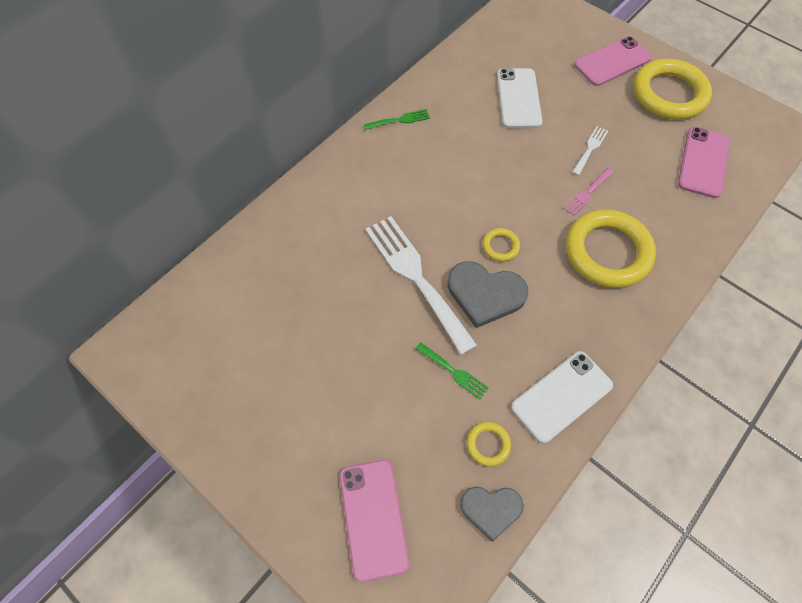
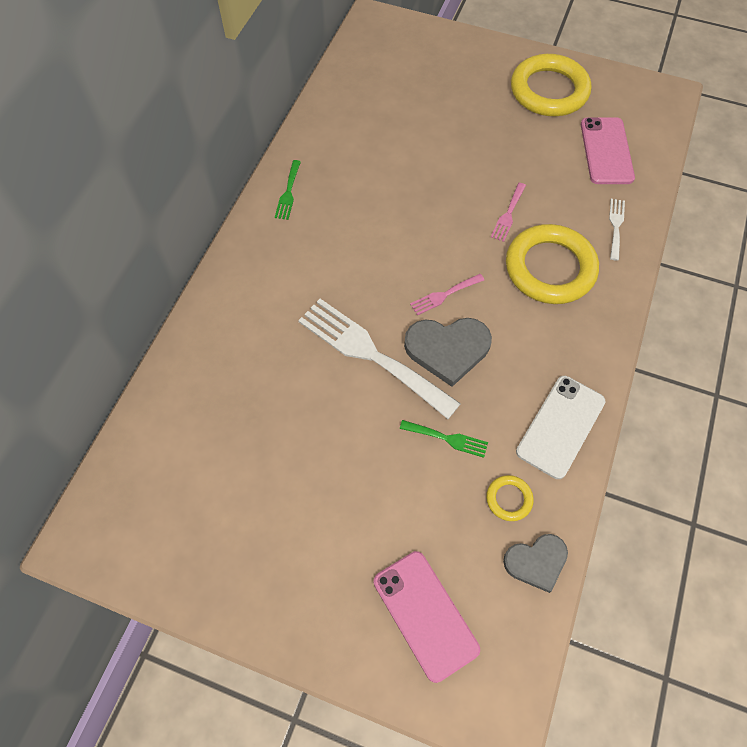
camera: 20 degrees left, 0 degrees up
green fork [364,109,430,130] -> green fork turned 135 degrees clockwise [275,160,301,220]
yellow ring [482,228,520,262] -> pink fork [410,274,484,316]
white phone [497,68,543,128] -> none
white fork [572,126,608,176] -> white fork moved to [609,199,625,261]
pink phone [574,36,652,86] -> none

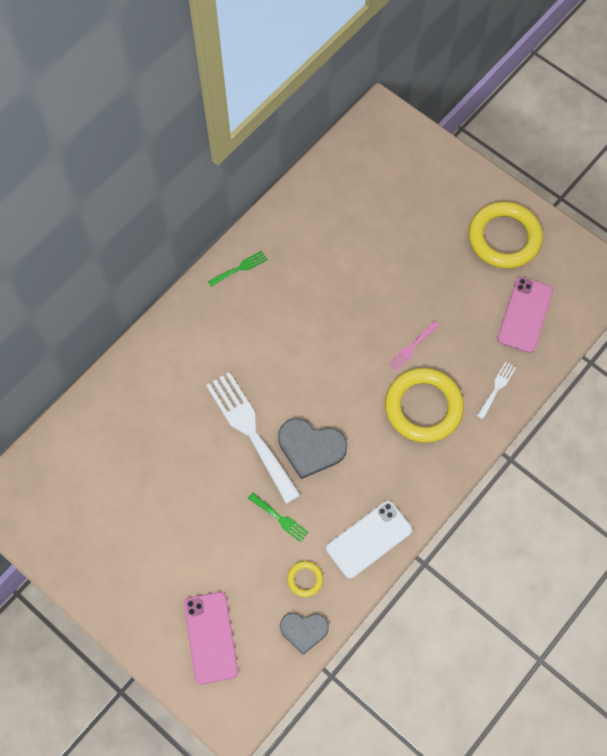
camera: 20 degrees right, 5 degrees up
green fork [275,160,301,220] -> green fork turned 150 degrees counterclockwise [208,250,268,287]
pink fork [410,274,484,316] -> none

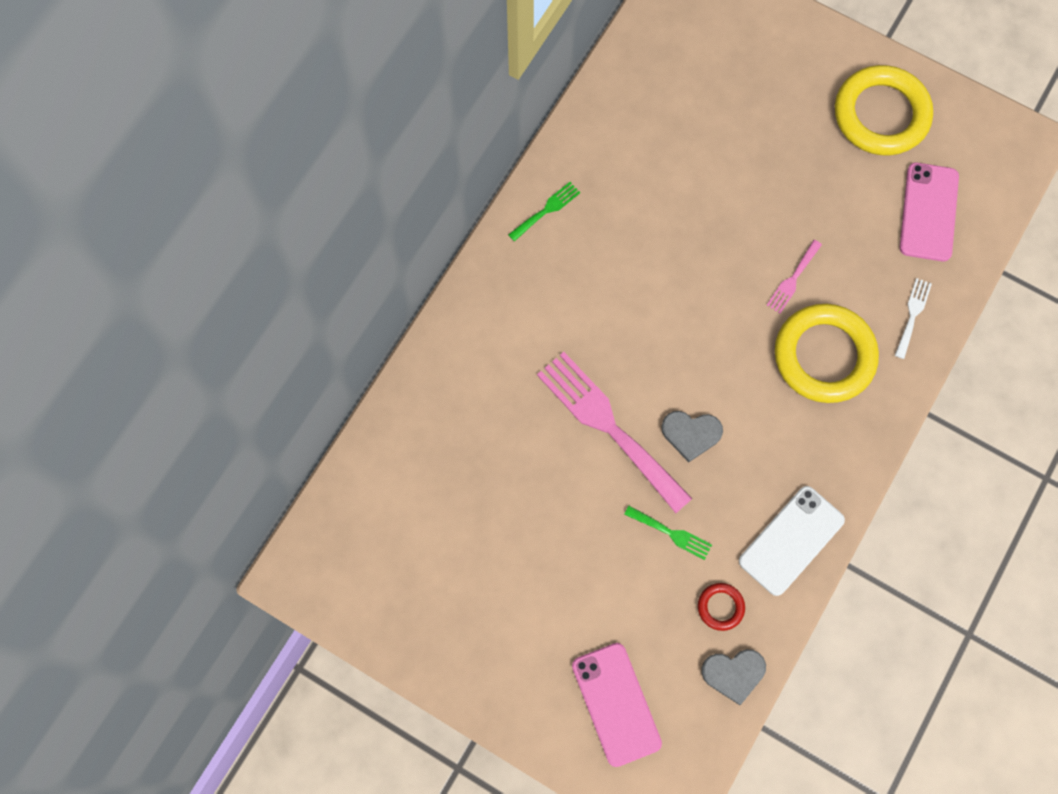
camera: 10 degrees left, 5 degrees up
white fork [206,372,301,504] -> pink fork [537,352,693,513]
grey heart [278,418,347,479] -> grey heart [661,411,723,462], size x0.65
yellow ring [287,561,323,597] -> red ring [698,583,745,631]

